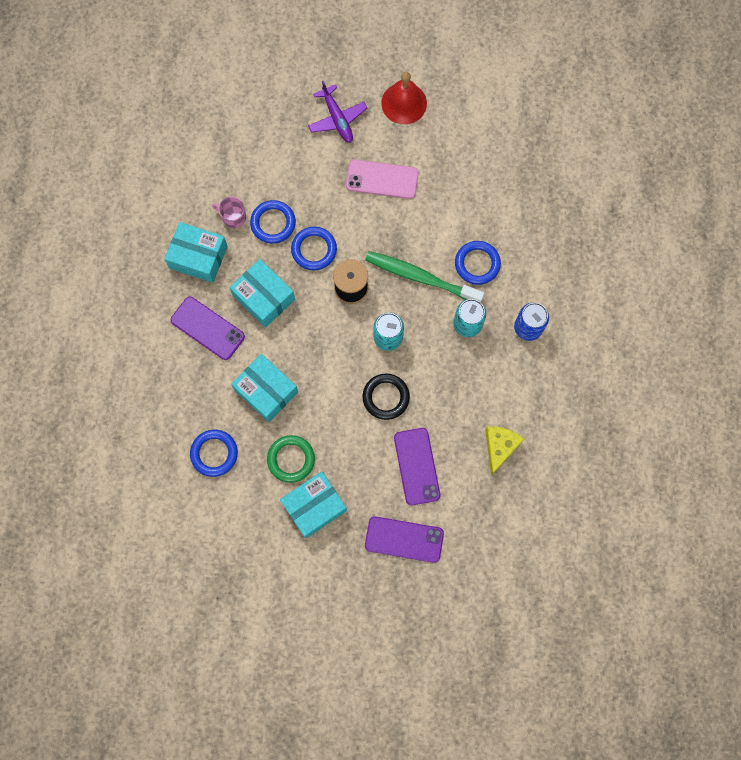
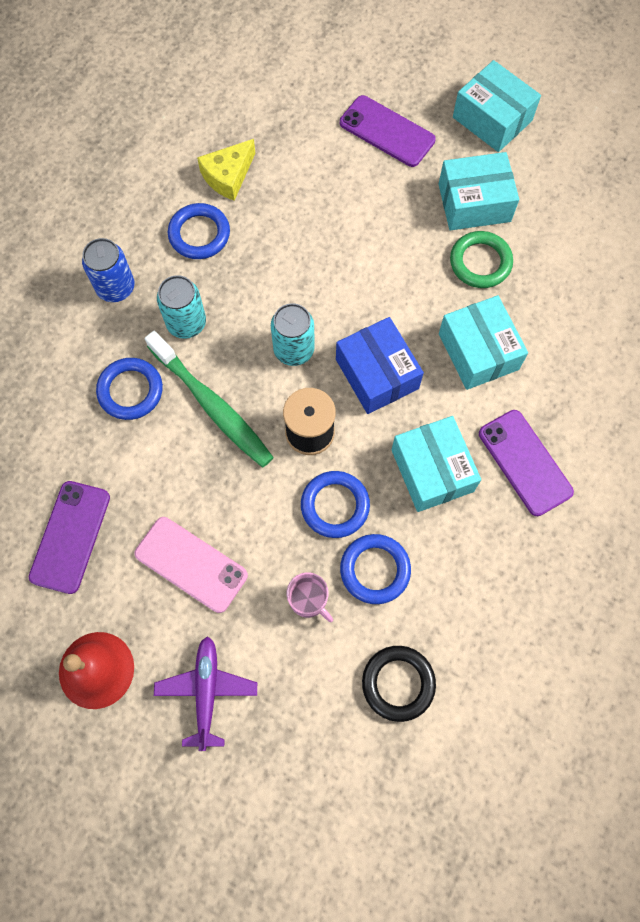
camera: 155 degrees left, 5 degrees down
turquoise box [164,222,228,283] -> turquoise box moved to [453,60,541,152]
blue ring [190,430,238,477] -> blue ring moved to [168,203,230,259]
pink mug [212,196,246,228] -> pink mug moved to [287,572,333,622]
black ring [362,374,410,420] -> black ring moved to [362,646,436,722]
purple phone [394,428,440,506] -> purple phone moved to [29,481,110,594]
none -> blue box [336,317,424,414]

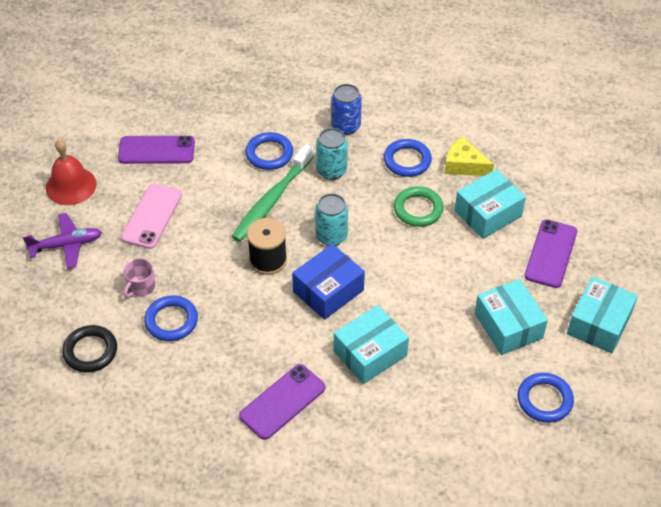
camera: 75 degrees right, 20 degrees down
blue ring [301,471,370,538] -> blue ring moved to [518,373,574,423]
turquoise box [392,416,481,512] -> turquoise box moved to [455,169,526,239]
green ring [450,231,513,288] -> green ring moved to [394,186,444,227]

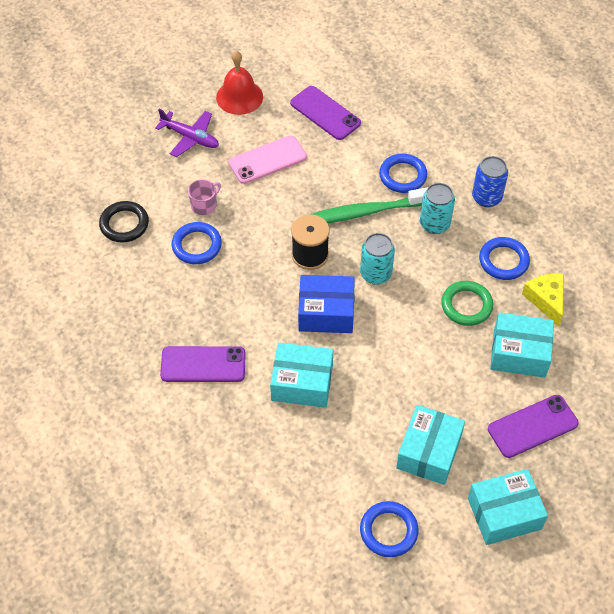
camera: 45 degrees right, 5 degrees up
pink mug [123,258,155,298] -> pink mug turned 150 degrees clockwise [188,179,221,215]

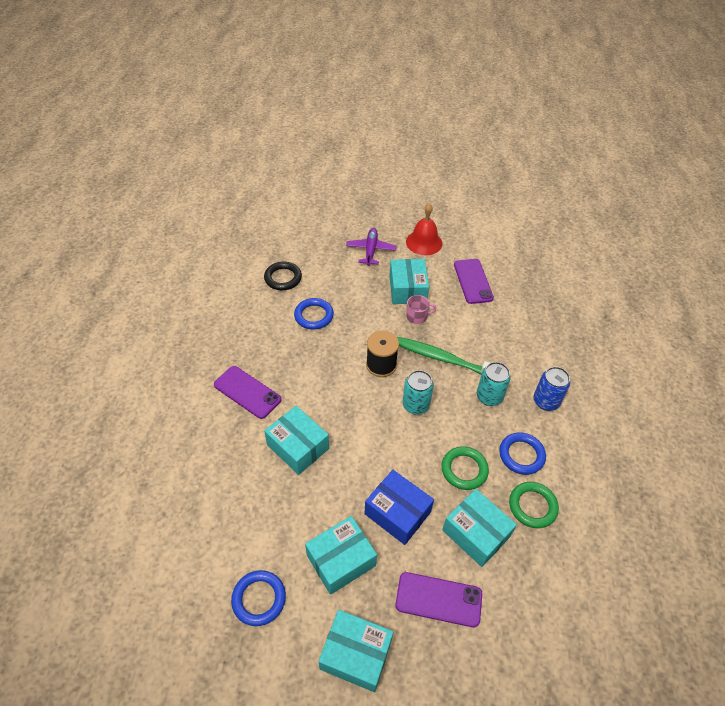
camera: 35 degrees right, 5 degrees down
purple plane [155,109,219,157] -> purple plane turned 150 degrees counterclockwise [346,228,396,266]
pink mug [188,179,221,215] -> pink mug moved to [406,295,436,324]
pink phone [229,135,307,184] -> turquoise box [389,259,429,304]
blue box [298,275,355,333] -> blue box moved to [364,470,434,545]
blue ring [379,154,427,193] -> none
yellow cheese [522,273,564,326] -> green ring [509,482,559,528]

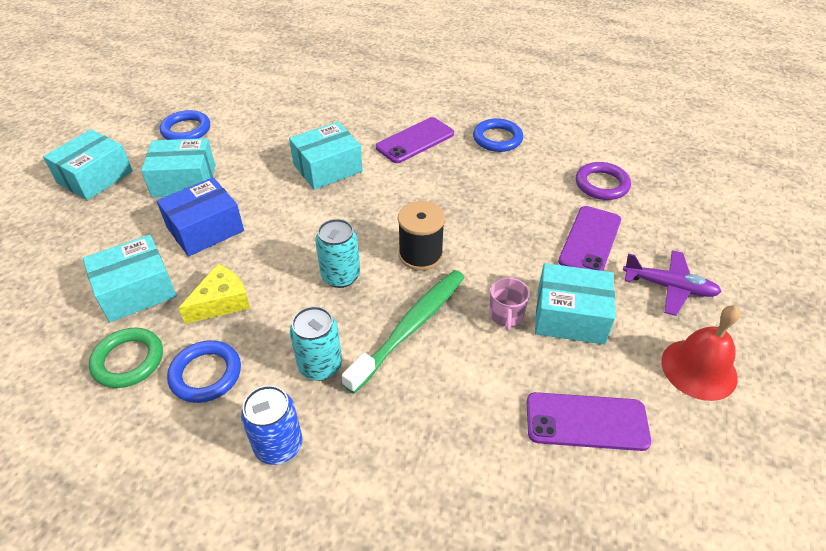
camera: 105 degrees right, 5 degrees down
black ring [264,262,302,290] -> purple ring [576,162,631,200]
blue ring [294,298,334,330] -> blue ring moved to [473,118,523,152]
turquoise box [305,516,377,595] -> turquoise box turned 75 degrees counterclockwise [141,138,215,197]
purple phone [395,572,482,627] -> purple phone moved to [558,206,621,271]
green ring [441,446,489,490] -> yellow cheese [179,264,251,324]

